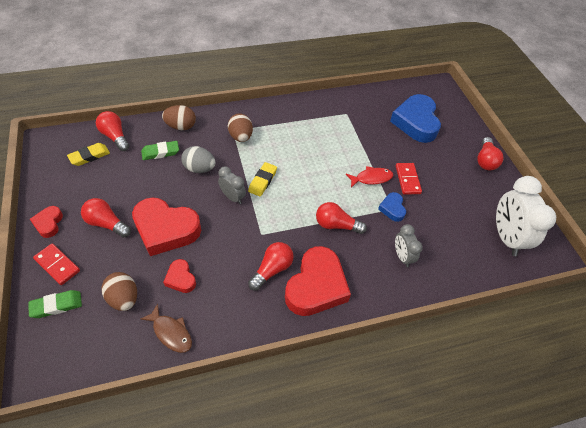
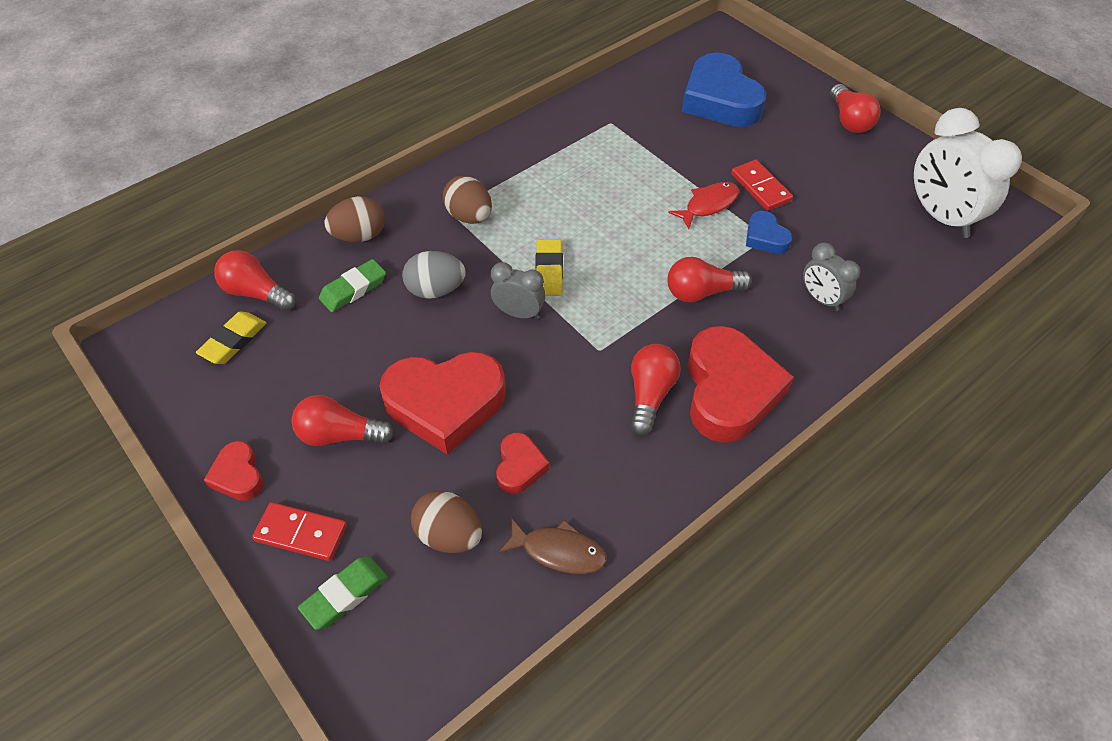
camera: 20 degrees left, 0 degrees up
red heart [163,259,196,293] -> red heart turned 120 degrees counterclockwise [496,432,550,494]

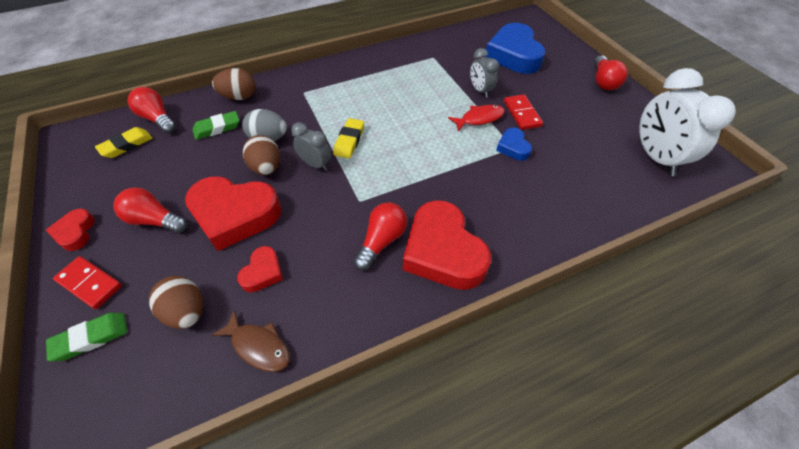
camera: 15 degrees right, 0 degrees up
brown egg [443,176,492,224] -> brown egg moved to [243,135,280,175]
red light bulb [667,257,752,302] -> none
red heart [687,326,794,443] -> red heart turned 135 degrees clockwise [403,200,491,290]
grey clock [803,243,860,311] -> grey clock moved to [470,48,499,98]

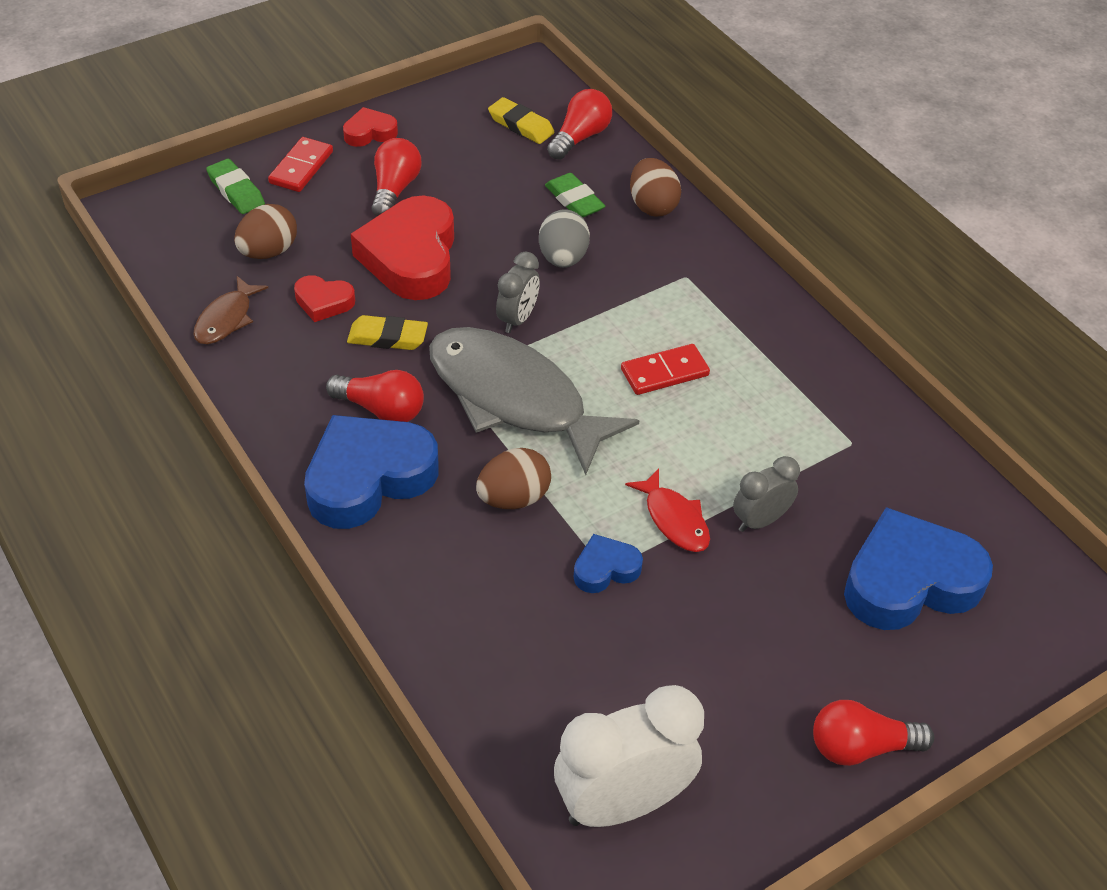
camera: 80 degrees right, 5 degrees down
brown egg [243,135,280,175] -> brown egg moved to [476,448,551,509]
yellow eraser [333,118,364,158] -> yellow eraser moved to [347,315,428,350]
red heart [403,200,491,290] -> blue heart [304,415,439,529]
red domino [504,94,543,130] -> red domino moved to [621,344,710,395]
none -> grey fish [429,327,640,475]

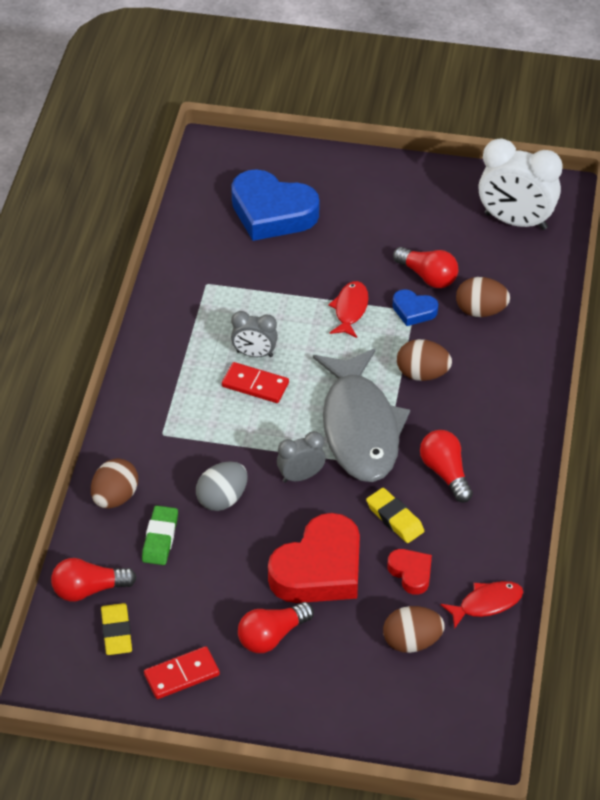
camera: 135 degrees left, 0 degrees up
brown fish [193,276,268,344] -> red fish [441,581,523,629]
green eraser [206,159,265,214] -> none
red domino [268,137,333,192] -> red domino moved to [144,646,220,699]
blue heart [304,415,439,529] -> none
red heart [343,107,398,147] -> none
grey clock [733,456,800,532] -> grey clock moved to [231,311,278,357]
red light bulb [813,700,934,766] -> red light bulb moved to [393,247,458,288]
none -> brown egg [456,277,510,317]

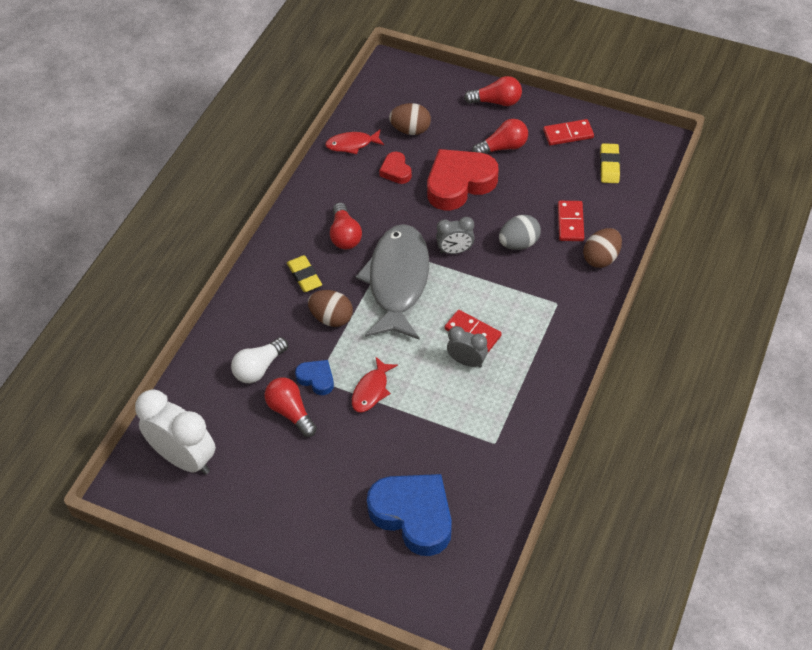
camera: 165 degrees left, 5 degrees up
red light bulb [51,558,137,602] -> red light bulb moved to [464,76,522,106]
green eraser [142,506,178,565] -> red domino [558,201,584,241]
yellow eraser [366,488,424,543] -> yellow eraser moved to [287,255,322,292]
brown egg [456,277,510,317] -> white light bulb [231,337,288,383]

